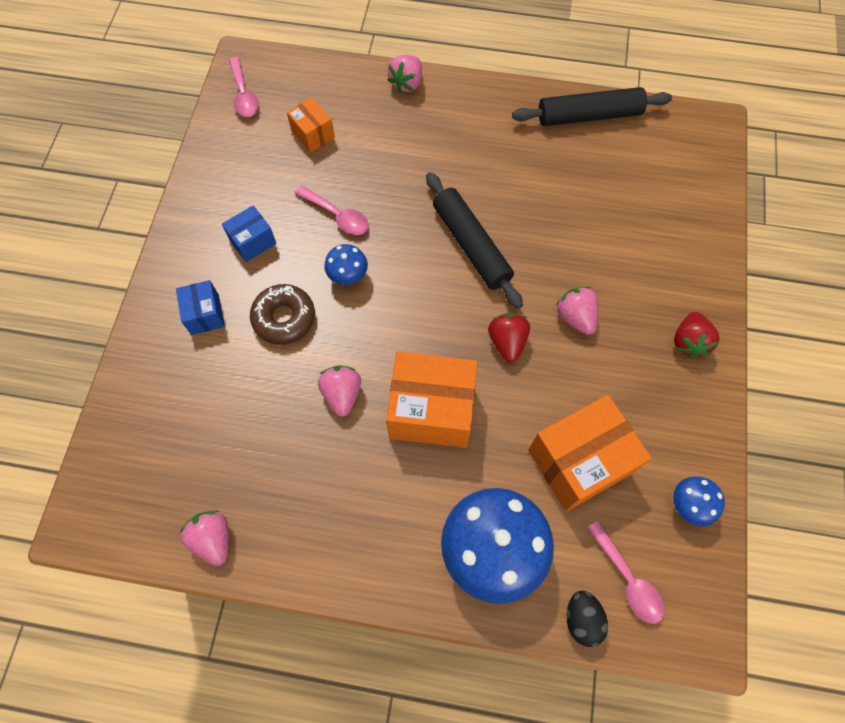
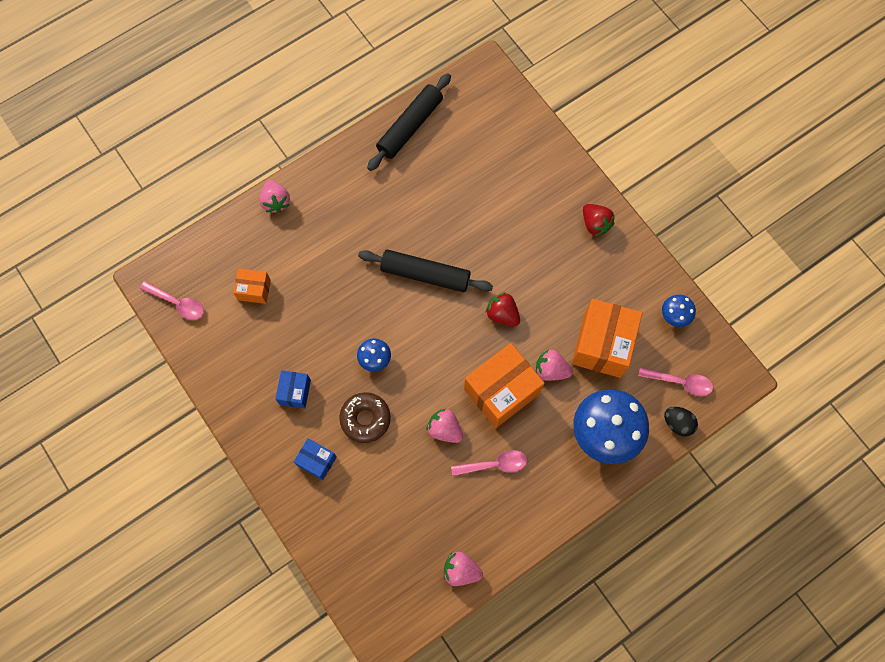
camera: 45 degrees left, 5 degrees up
pink spoon [295,185,369,235] -> pink spoon moved to [451,450,527,476]
pink strawberry [555,287,598,335] -> pink strawberry moved to [536,349,573,381]

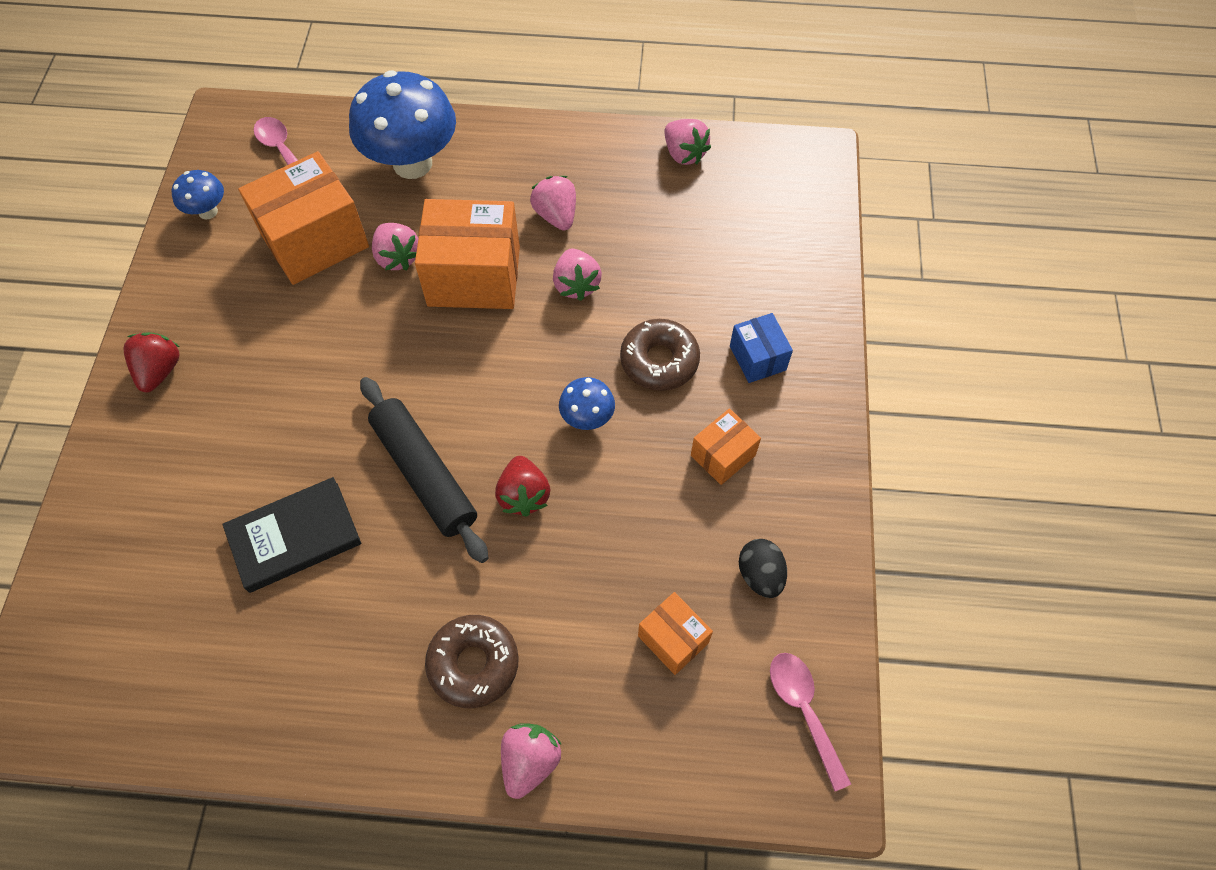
camera: 140 degrees left, 10 degrees down
blue box [275,370,311,408] -> orange box [691,409,761,485]
black rolling pin [367,73,451,171] -> none
pink spoon [451,450,527,476] -> pink strawberry [530,176,576,231]
red strawberry [485,292,520,326] -> red strawberry moved to [495,456,550,517]
black egg [664,407,698,437] -> black egg moved to [739,539,787,598]
none -> black book [222,477,361,593]
none -> brown donut [425,615,519,708]

